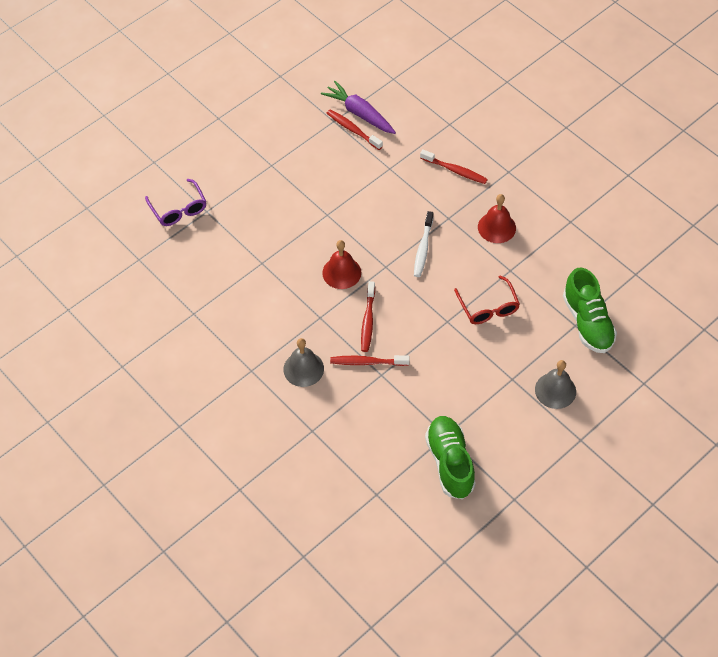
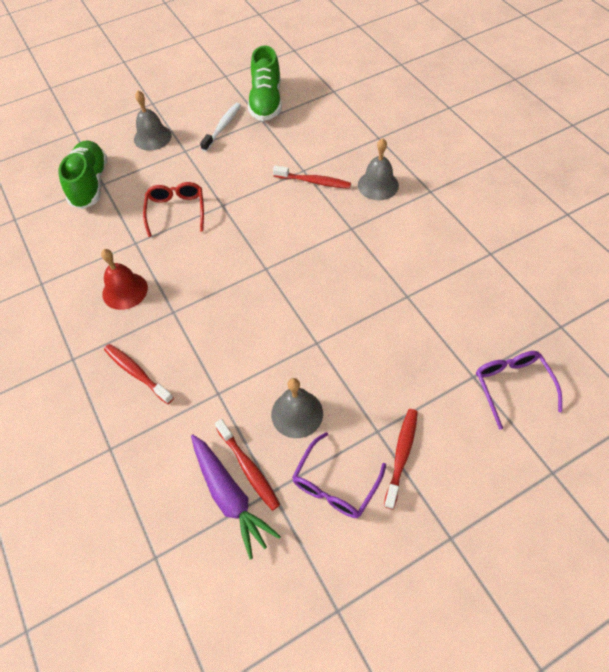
camera: 165 degrees left, 0 degrees up
red bell [322,240,361,289] -> none
red toothbrush [361,281,375,352] -> red toothbrush moved to [384,409,418,509]
white toothbrush [414,211,433,277] -> white toothbrush moved to [200,103,241,152]
none -> grey bell [271,378,323,438]
none -> purple glasses [292,432,386,518]

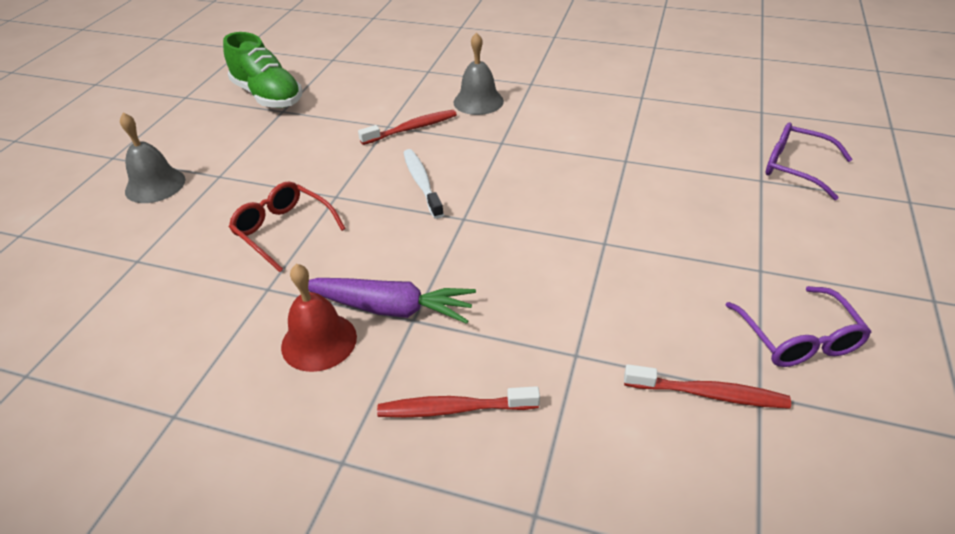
camera: 45 degrees left, 15 degrees down
green shoe [58,140,108,209] -> none
purple carrot [191,434,281,560] -> purple carrot moved to [308,278,476,324]
white toothbrush [200,103,241,152] -> white toothbrush moved to [403,149,444,219]
grey bell [271,378,323,438] -> none
red toothbrush [384,409,418,509] -> none

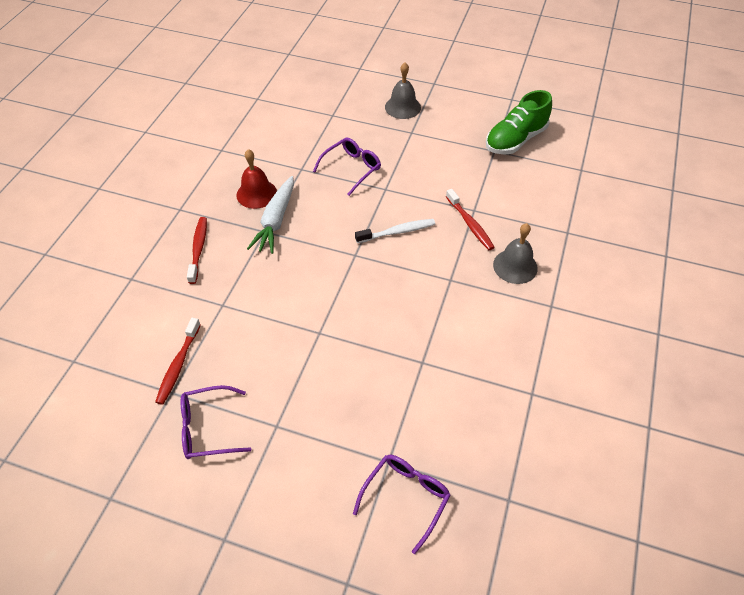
camera: 90 degrees right, 10 degrees up
red glasses [229,181,346,272] -> purple glasses [313,137,381,196]
purple carrot [308,278,476,324] -> white carrot [247,176,294,254]

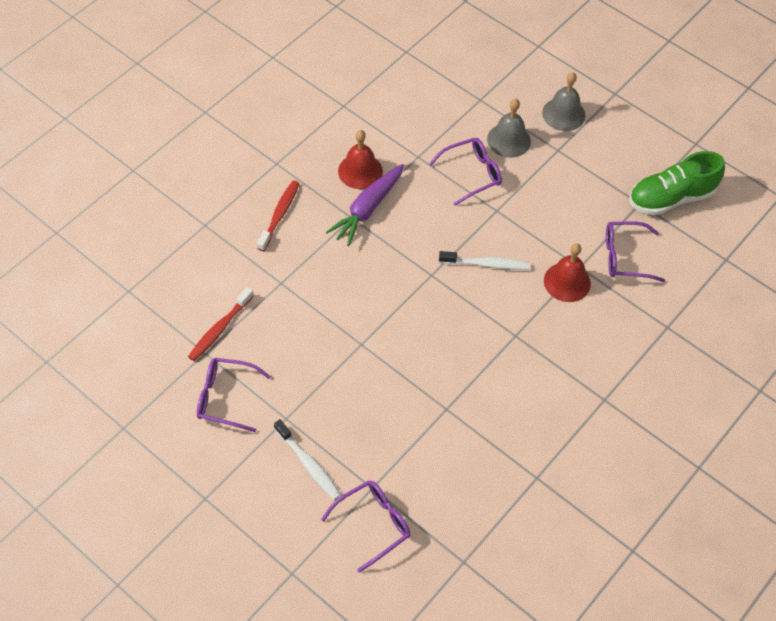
camera: 20 degrees right, 5 degrees up
white carrot [247,176,294,254] -> purple carrot [326,164,404,246]
red toothbrush [446,189,495,250] -> red bell [544,243,591,302]
grey bell [493,223,538,284] -> grey bell moved to [487,99,531,158]
none -> white toothbrush [274,419,341,500]
none -> purple glasses [606,221,665,282]

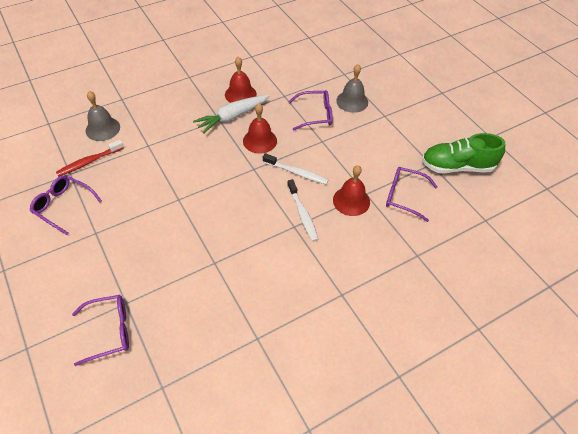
camera: 20 degrees right, 5 degrees down
red toothbrush [257,181,300,251] -> none
white toothbrush [274,419,341,500] -> white toothbrush moved to [287,179,318,242]
purple carrot [326,164,404,246] -> white carrot [193,95,269,134]
grey bell [542,72,585,131] -> grey bell moved to [85,91,120,141]
none -> red bell [243,104,277,154]

